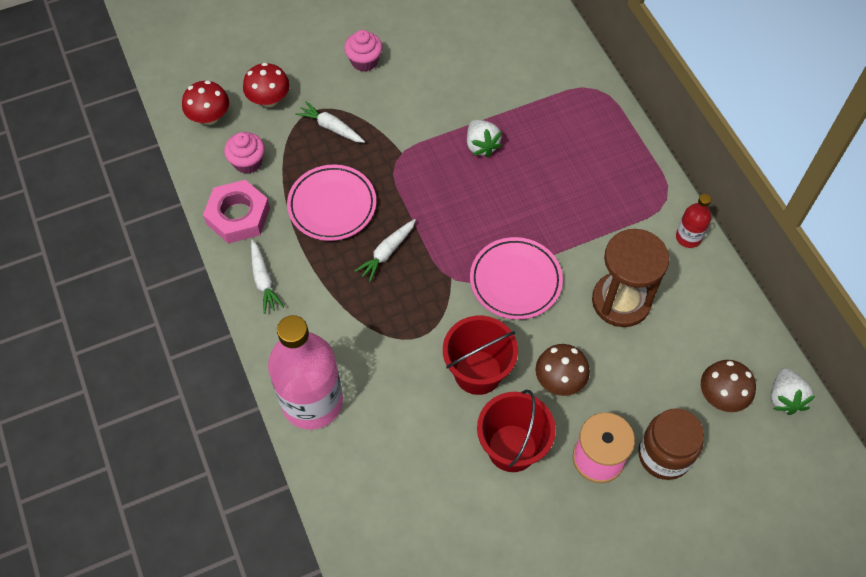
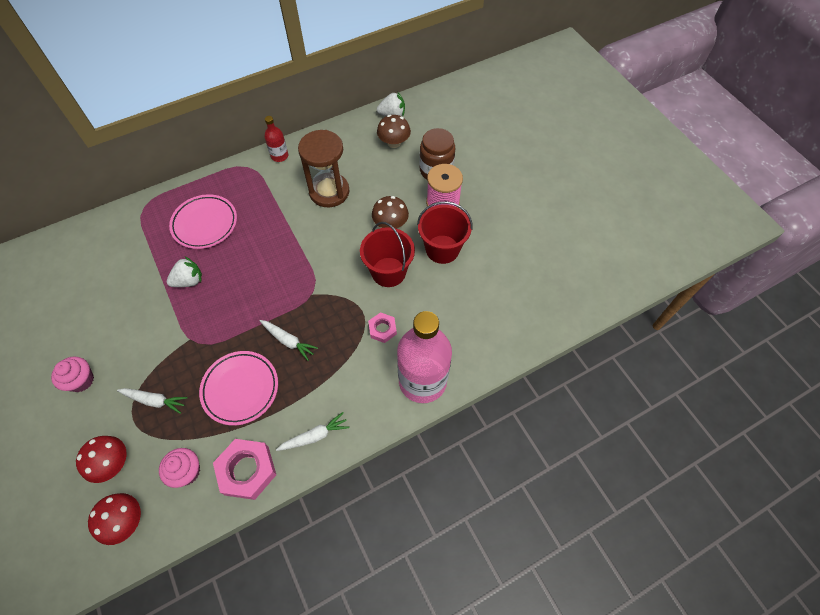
camera: 95 degrees left, 0 degrees up
white carrot [295,101,365,143] -> white carrot turned 105 degrees counterclockwise [117,388,188,414]
pink plate [470,237,563,320] -> pink plate moved to [169,194,237,249]
none -> pink nut [368,312,397,343]

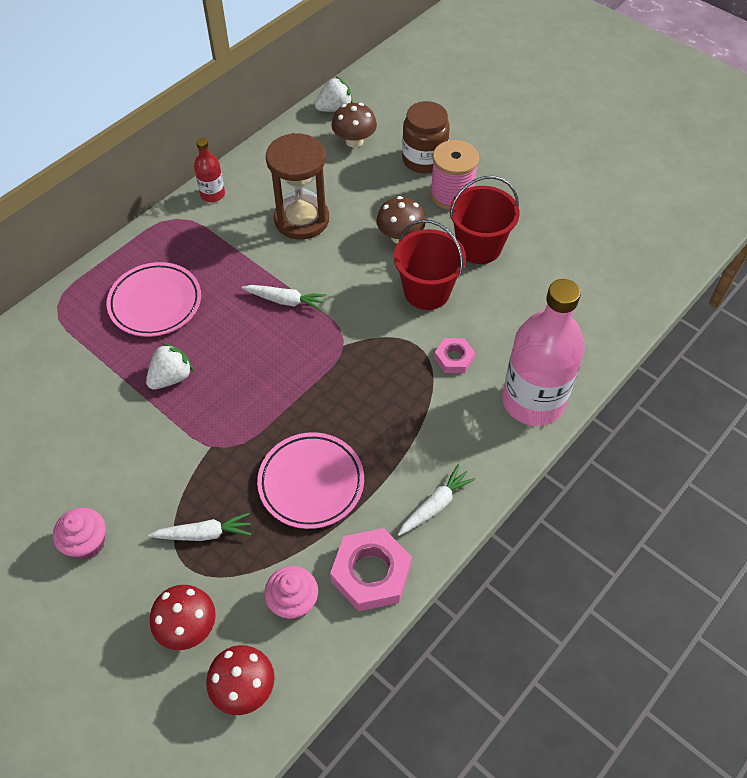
camera: 20 degrees left, 5 degrees down
white carrot [260,320,318,361] -> white carrot moved to [242,285,327,311]

